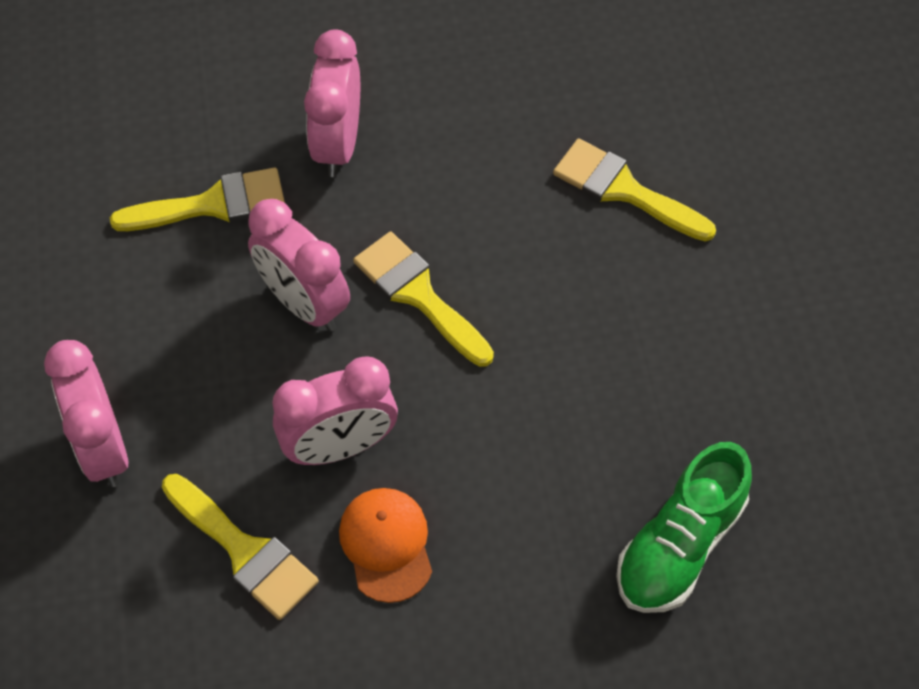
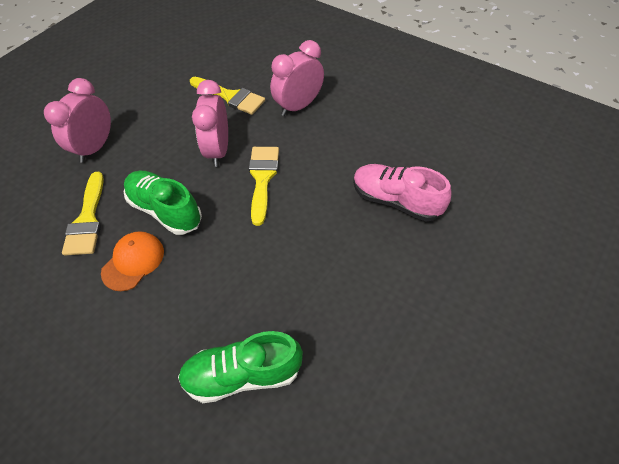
camera: 45 degrees right, 5 degrees down
pink clock [272,357,398,465] -> green shoe [124,171,202,235]
yellow brush [553,138,716,241] -> pink shoe [353,164,452,221]

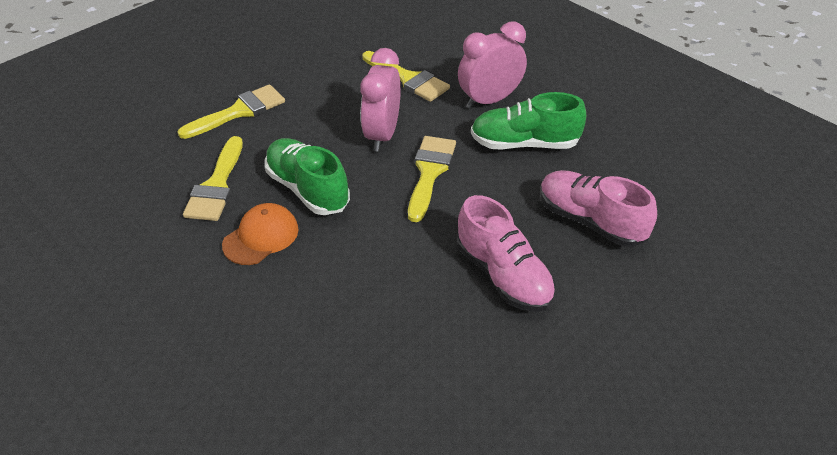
camera: 10 degrees right, 10 degrees down
pink clock [44,78,111,163] -> yellow brush [178,84,285,139]
green shoe [178,331,303,403] -> green shoe moved to [471,92,586,150]
none -> pink shoe [457,195,556,312]

